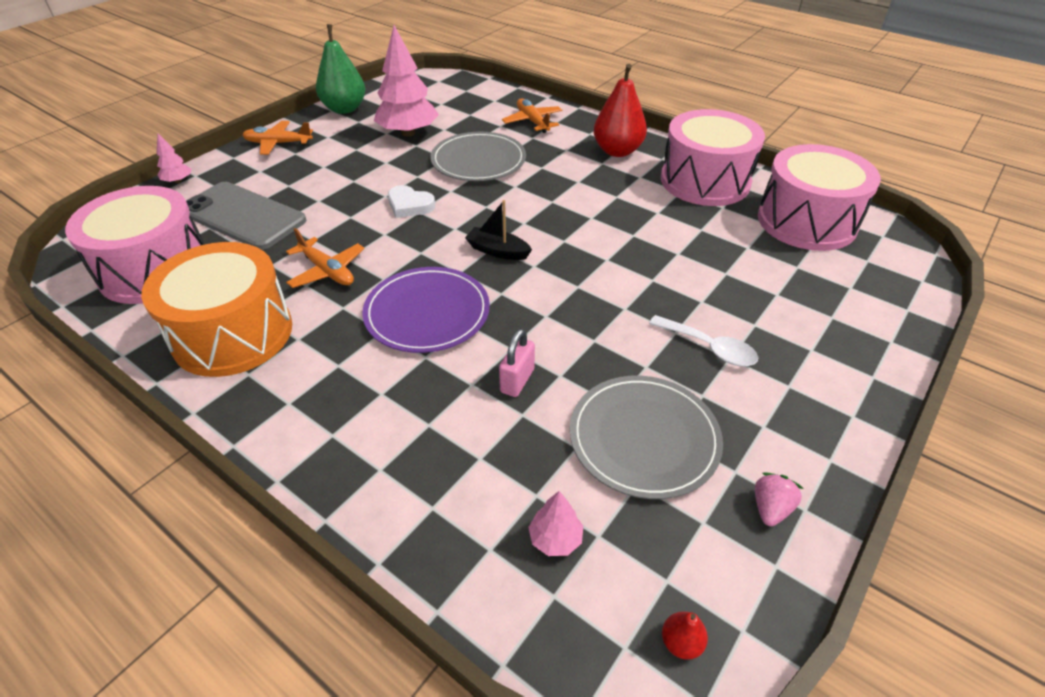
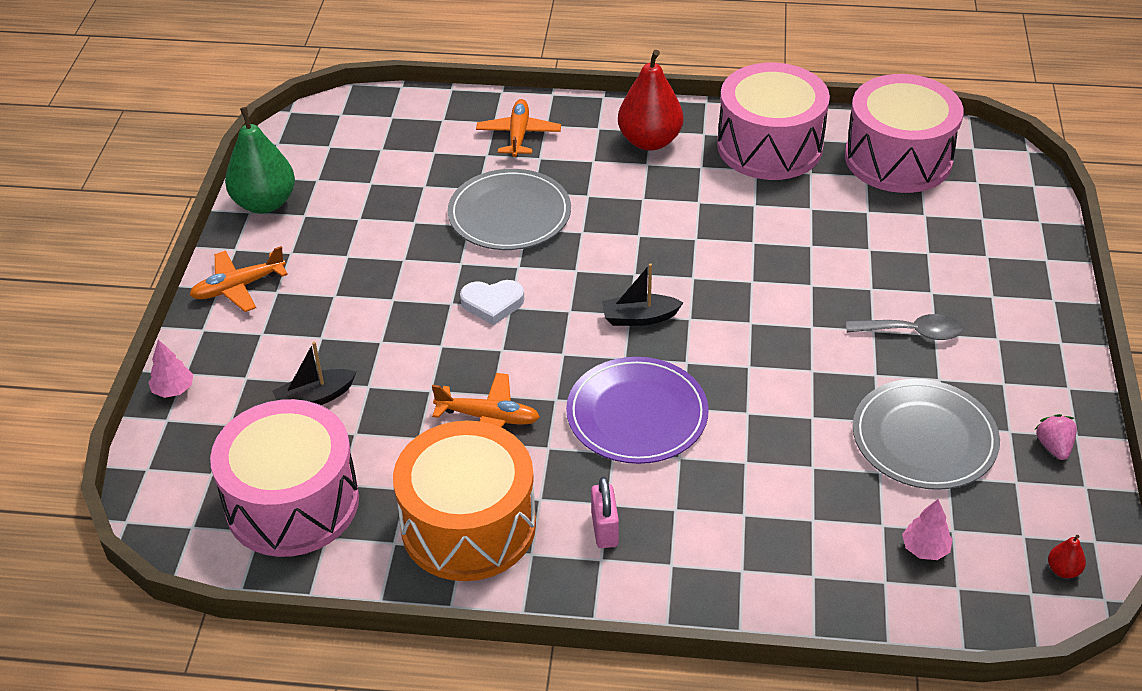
camera: 30 degrees left, 0 degrees up
grey phone [186,182,306,250] -> black boat [272,342,356,405]
pink tree [374,25,439,137] -> none
pink padlock [499,329,535,397] -> pink padlock moved to [591,477,619,548]
orange plane [502,98,562,133] -> orange plane turned 60 degrees clockwise [476,99,561,157]
white spoon [649,315,758,366] -> grey spoon [846,314,963,340]

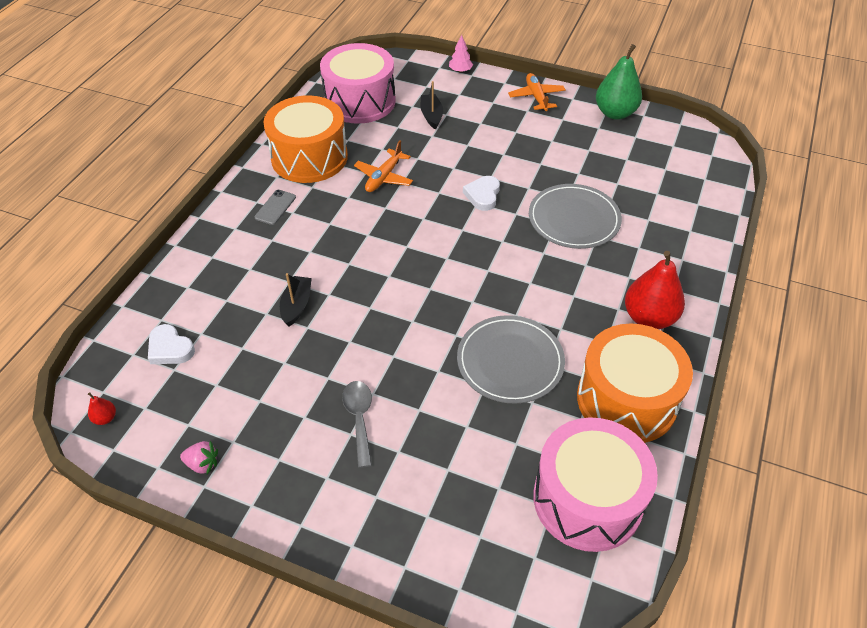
camera: 105 degrees right, 5 degrees up
orange plane [476,99,561,157] -> none
purple plate [566,357,709,464] -> none
pink padlock [591,477,619,548] -> grey phone [255,190,296,225]
black boat [602,263,684,326] -> black boat moved to [280,273,312,326]
pink drum [717,63,830,180] -> orange drum [577,324,693,443]
grey spoon [846,314,963,340] -> grey spoon turned 150 degrees clockwise [342,381,372,468]
grey plate [853,379,1000,490] -> grey plate moved to [457,315,565,403]
pink tree [902,499,953,560] -> white heart [148,324,195,364]

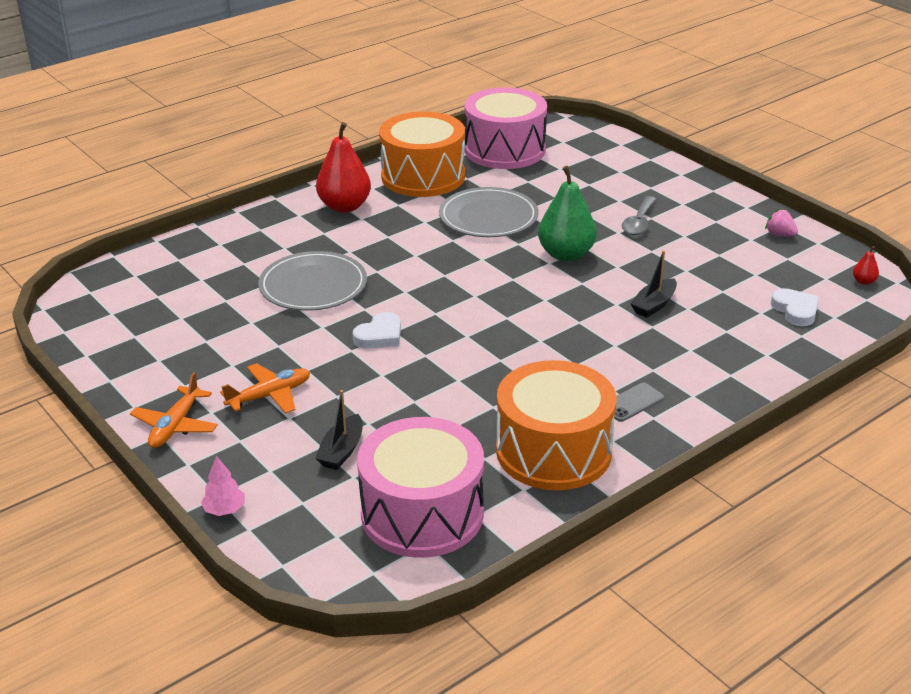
camera: 150 degrees left, 15 degrees down
orange plane [354,140,413,192] -> orange plane moved to [220,363,310,414]
green pear [596,44,642,120] -> green pear moved to [538,166,597,262]

